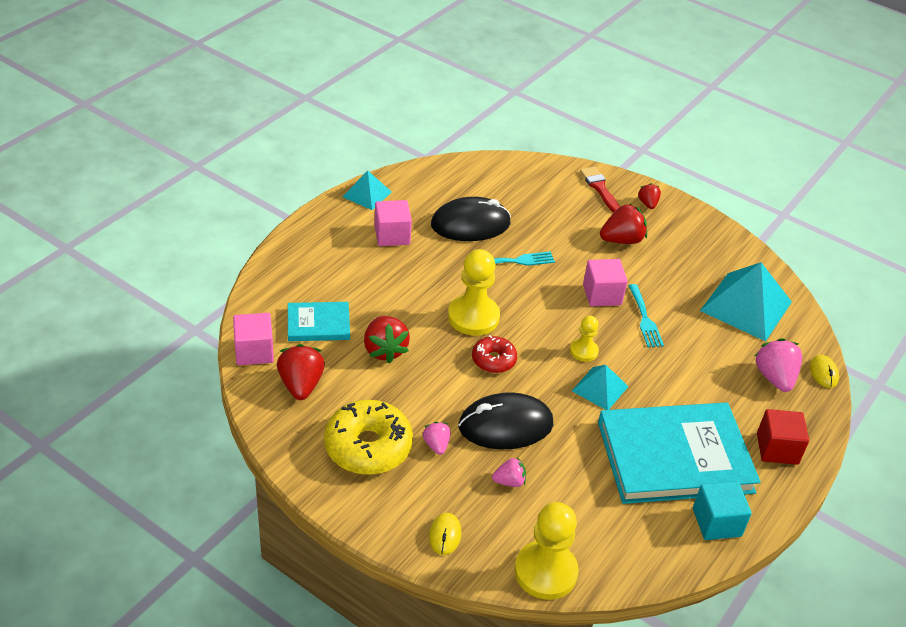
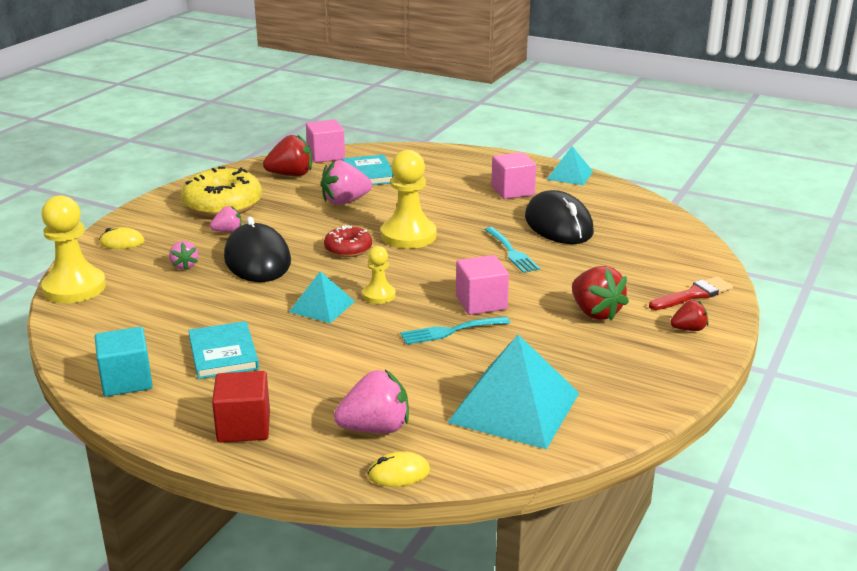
camera: 85 degrees right, 15 degrees down
red strawberry [364,316,410,364] -> pink strawberry [321,160,372,205]
turquoise book [598,402,761,504] -> turquoise book [188,321,259,379], size x0.49

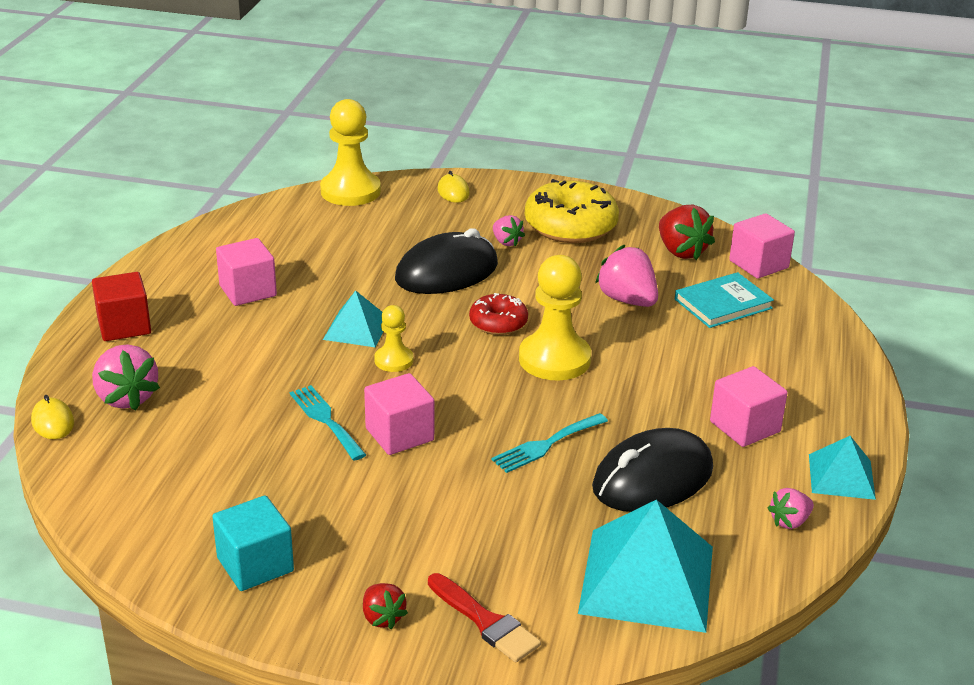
camera: 75 degrees right, 5 degrees up
turquoise cube [95,327,153,397] -> turquoise cube moved to [212,495,294,591]
pink strawberry [169,241,198,270] -> pink strawberry moved to [768,488,814,529]
turquoise book [188,321,259,379] -> pink cube [216,238,277,306]
turquoise pyramid [447,335,579,450] -> turquoise pyramid moved to [578,500,713,633]
red strawberry [572,266,629,321] -> none

